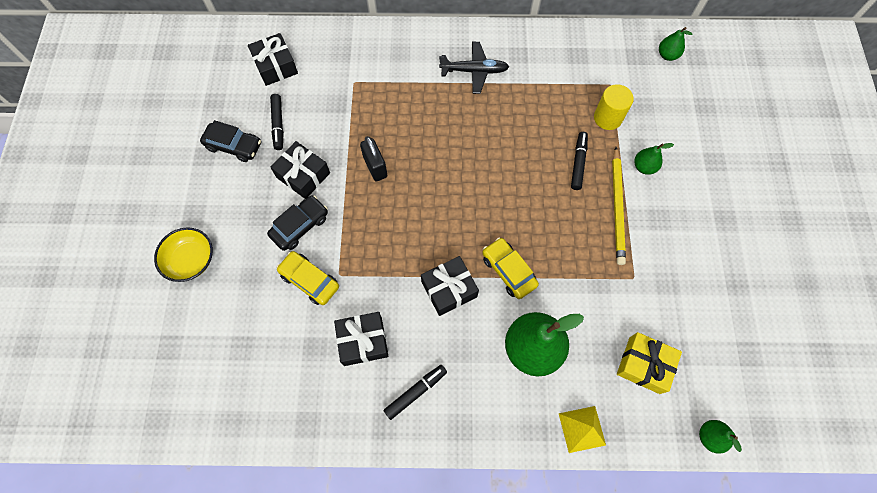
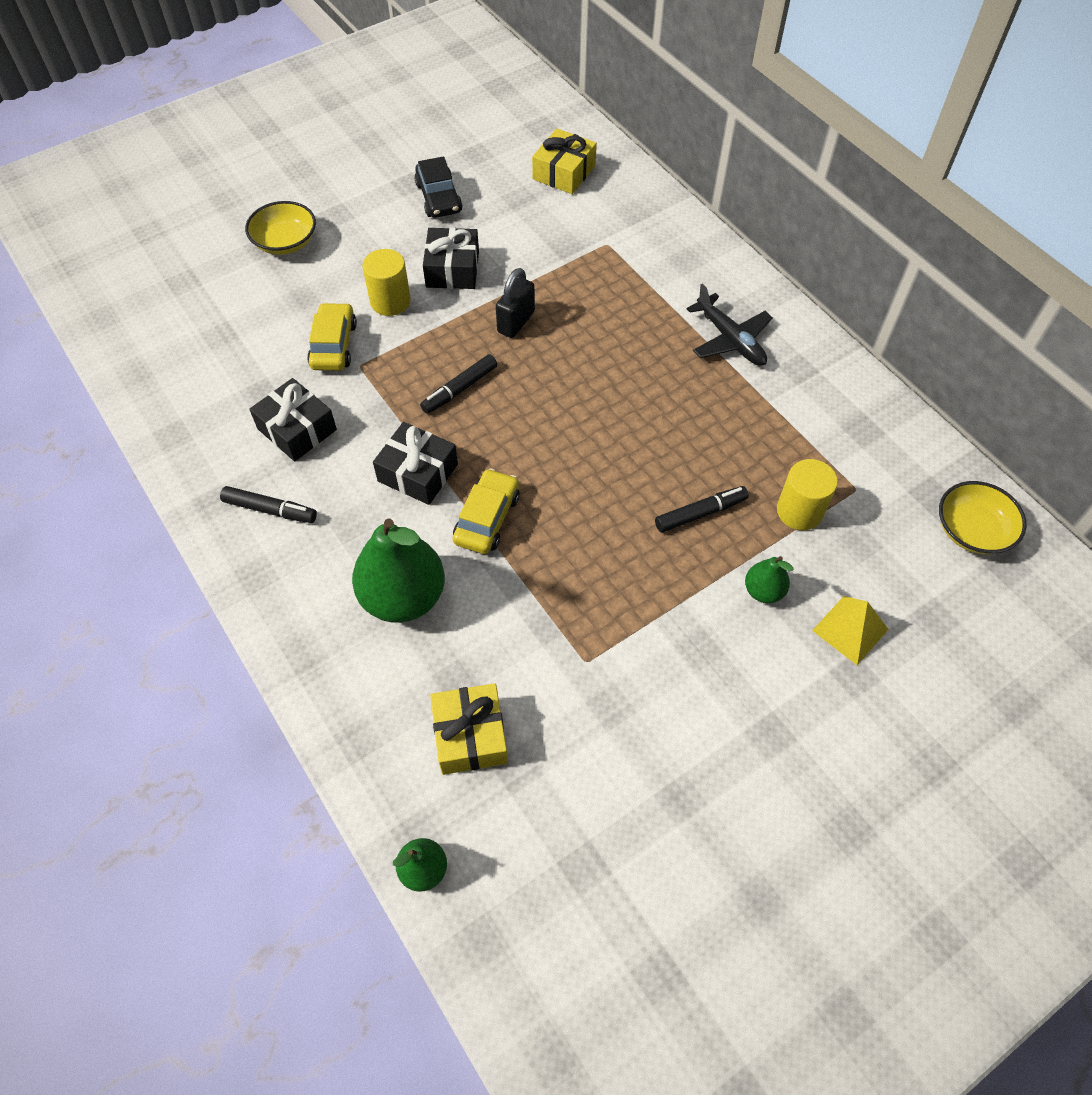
camera: 55 degrees right, 10 degrees down
black gift [248,33,298,86] -> yellow gift [532,128,597,194]
black car [267,196,328,251] -> yellow cylinder [362,249,411,316]
black marker [270,94,283,150] -> black marker moved to [420,354,497,414]
yellow pyramid [558,406,606,453] -> yellow pyramid moved to [812,596,889,665]
yellow pencil [612,147,626,265] -> none
green pear [659,27,693,61] -> yellow bowl [939,481,1027,554]

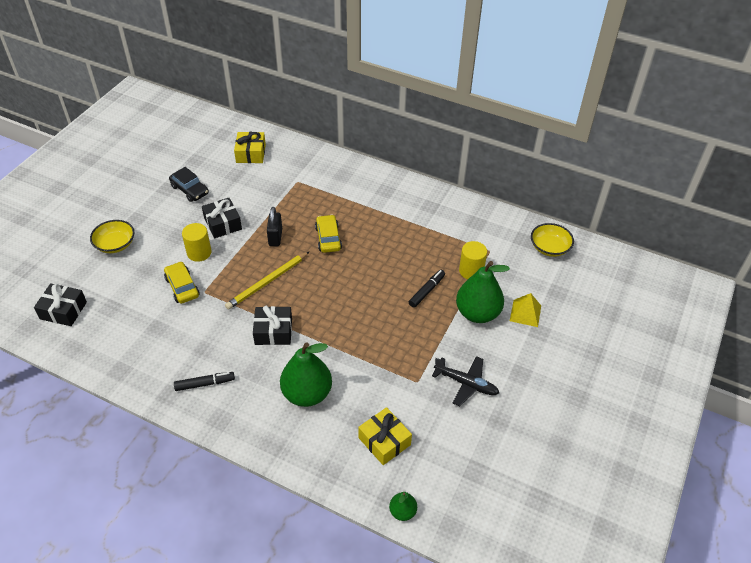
camera: 30 degrees left, 10 degrees down
black gift [249,378,337,461] -> black gift moved to [34,283,87,326]
black marker [420,354,497,414] -> yellow pencil [225,251,310,310]
yellow car [453,468,520,554] -> yellow car moved to [315,215,342,253]
black plane [687,284,773,366] -> black plane moved to [432,356,499,406]
green pear [745,556,794,603] -> green pear [456,261,510,323], size x2.05

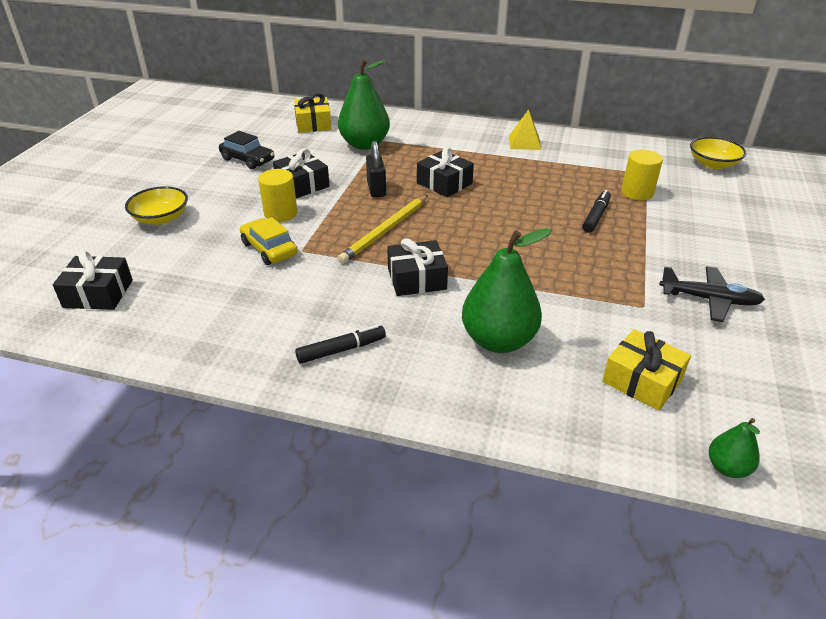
camera: 10 degrees left, 10 degrees down
yellow car [315,215,342,253] -> black gift [417,147,474,197]
green pear [456,261,510,323] -> green pear moved to [338,59,390,150]
yellow pyramid [510,293,541,327] -> yellow pyramid moved to [509,109,541,150]

